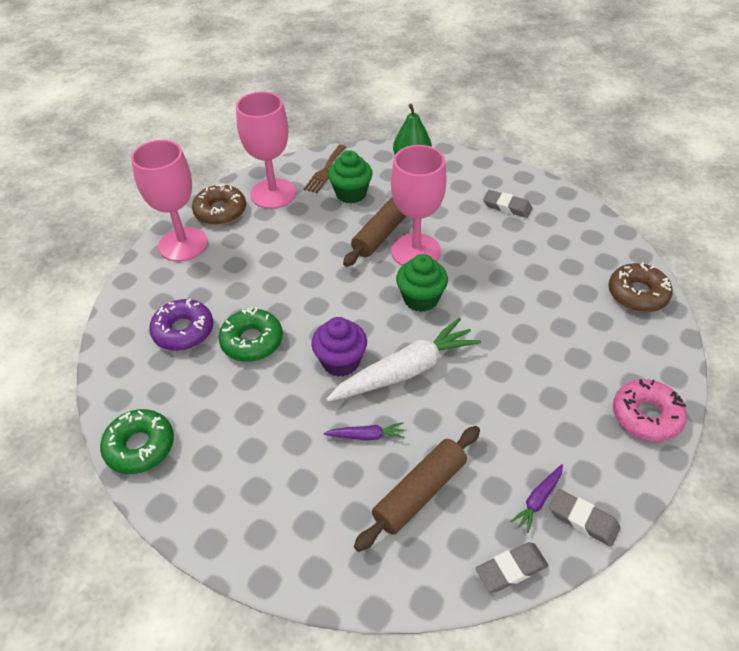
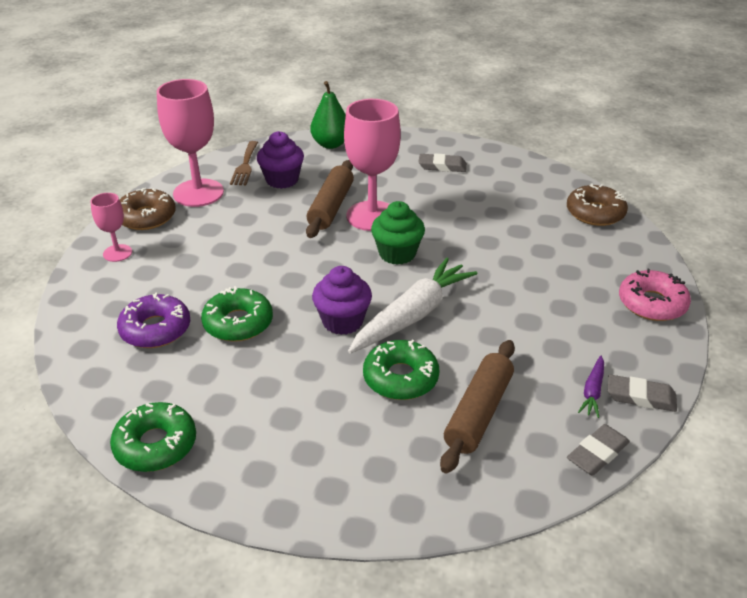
camera: 20 degrees left, 10 degrees down
pink goblet [131,140,208,262] -> pink goblet [90,193,132,262], size x0.51
purple carrot [323,422,405,440] -> green donut [363,340,439,400]
green cupcake [328,150,373,204] -> purple cupcake [257,131,304,189]

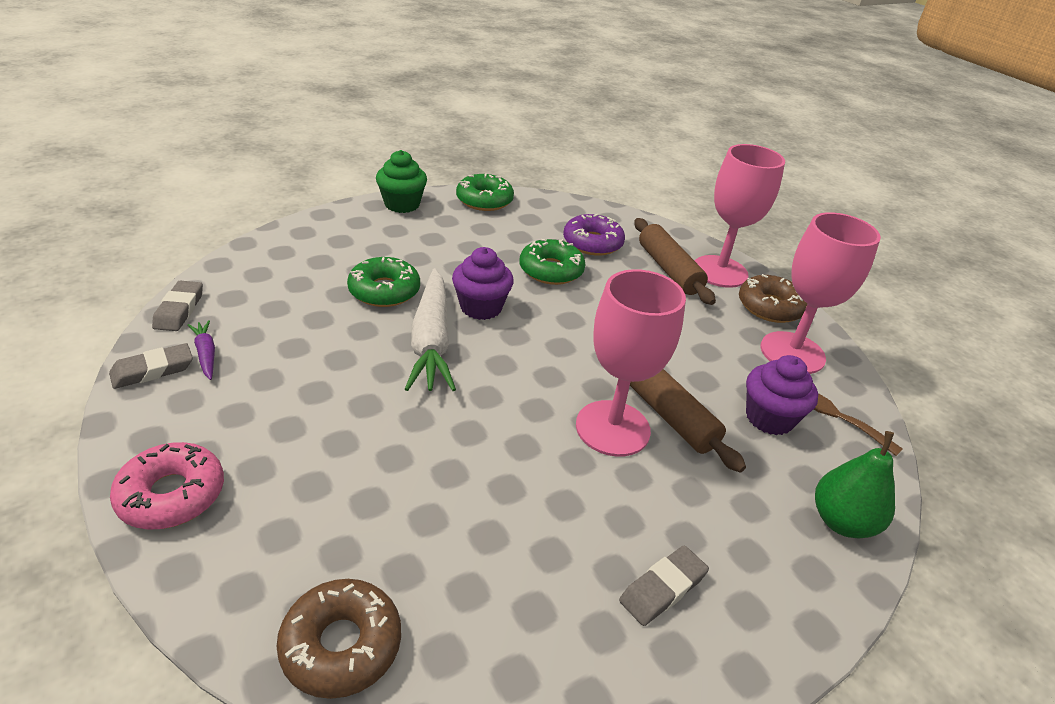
camera: 130 degrees right, 0 degrees up
pink goblet [90,193,132,262] -> pink goblet [695,144,785,288], size x1.95
green cupcake [371,201,425,265] -> green cupcake moved to [376,150,427,213]
brown rolling pin [440,340,515,474] -> brown rolling pin moved to [634,218,716,305]

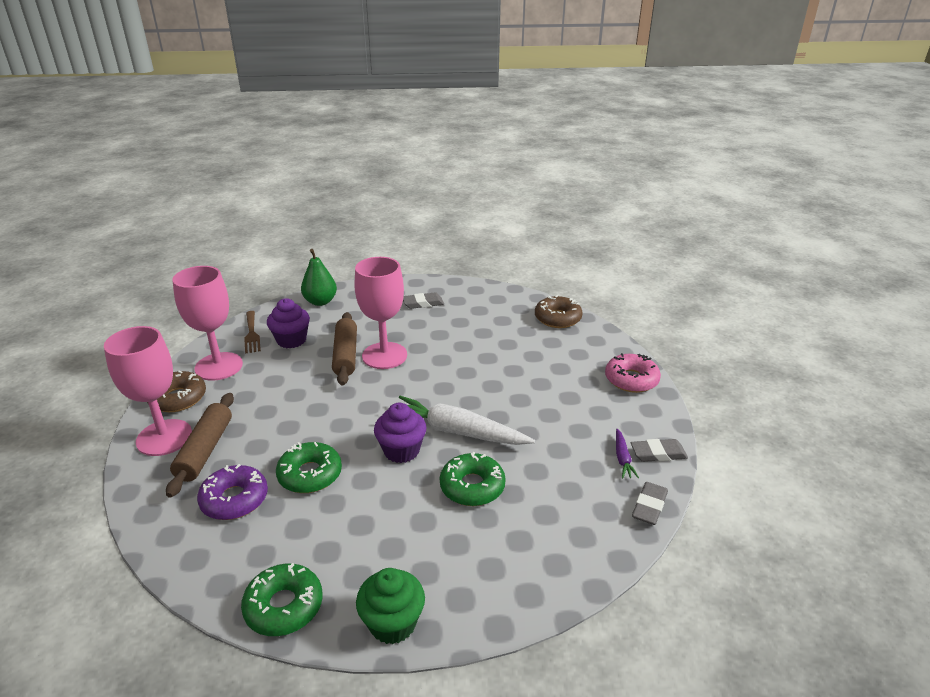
camera: 150 degrees left, 5 degrees down
white carrot [405,268,456,391] -> white carrot turned 90 degrees counterclockwise [399,396,535,445]

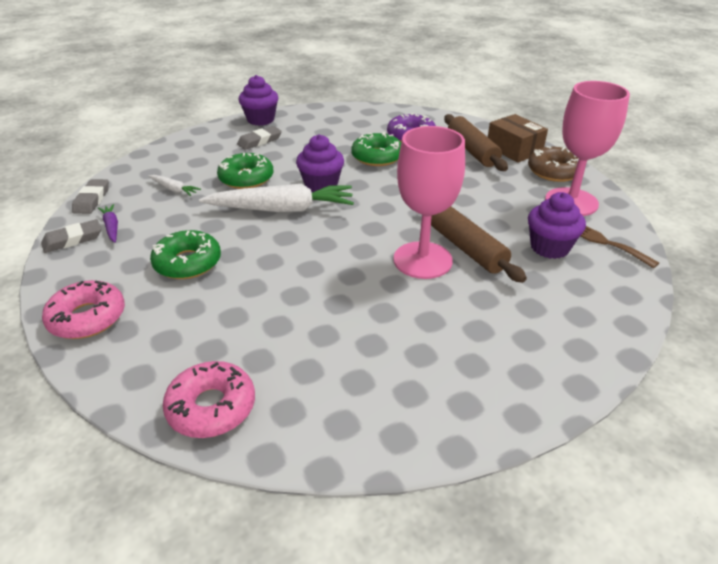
camera: 155 degrees right, 5 degrees up
pink goblet [104,326,192,456] -> brown box [488,114,548,163]
green donut [241,563,323,636] -> green donut moved to [150,230,221,279]
green pear [301,249,337,306] -> none
green cupcake [356,568,425,644] -> purple cupcake [239,75,278,126]
grey eraser [403,293,444,309] -> grey eraser moved to [237,126,282,150]
brown donut [535,295,583,328] -> pink donut [163,361,255,438]
none -> white carrot [149,175,201,196]

